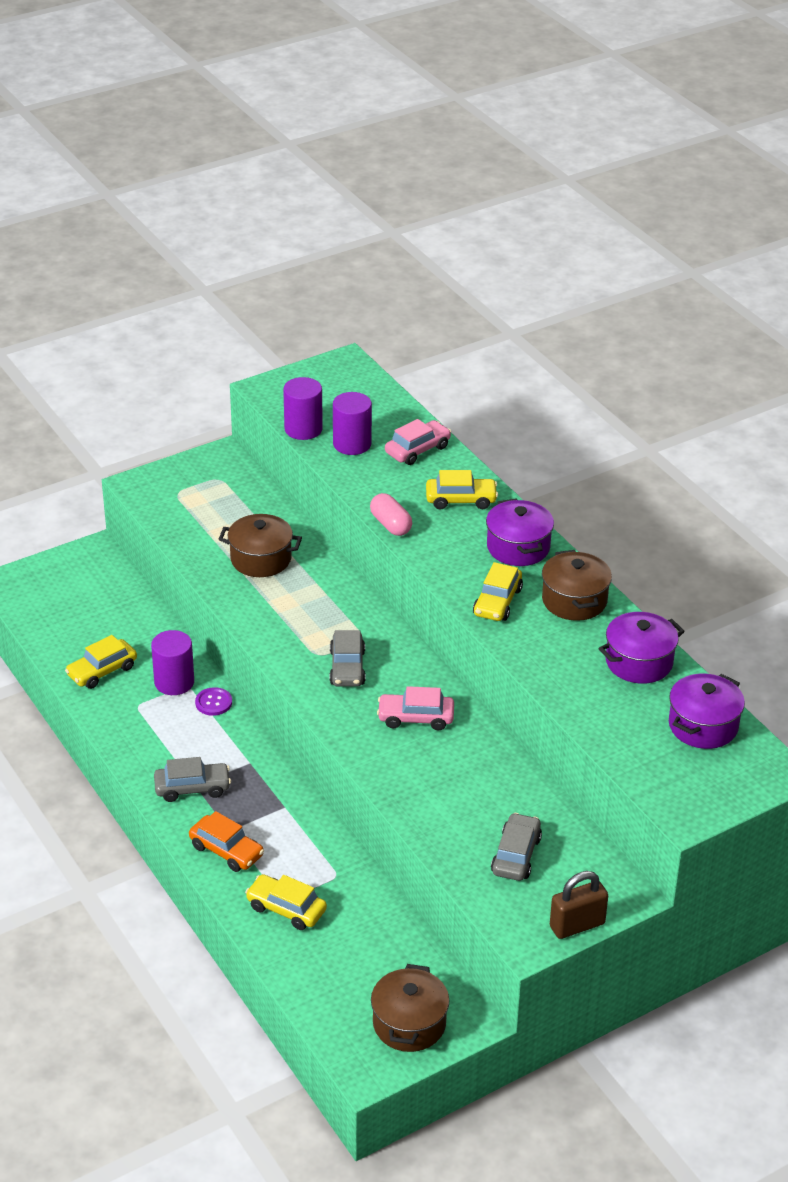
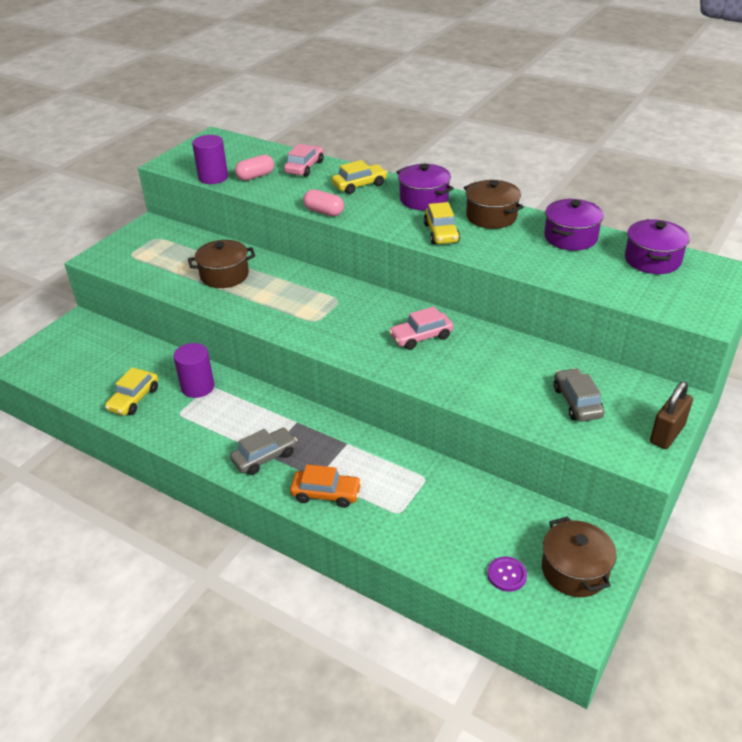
camera: 25 degrees left, 0 degrees up
purple button [195,687,232,716] -> purple button moved to [487,557,527,592]
yellow car [245,874,327,930] -> none
grey car [329,630,366,687] -> none
purple cylinder [333,392,372,455] -> pink capsule [235,155,274,181]

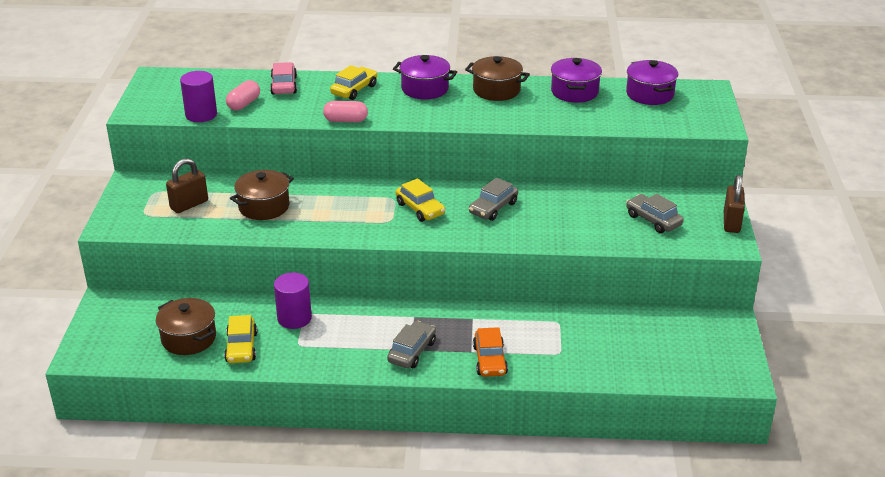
camera: 30 degrees left, 5 degrees down
orange car [290,464,362,508] -> orange car turned 105 degrees clockwise [473,327,508,377]
pink car [389,307,454,350] -> grey car [469,178,518,221]
yellow car [424,202,460,244] -> yellow car moved to [396,179,445,222]
purple button [487,557,527,592] -> none
brown pot [542,516,616,597] -> brown pot moved to [156,298,216,355]
none -> brown padlock [166,158,208,213]

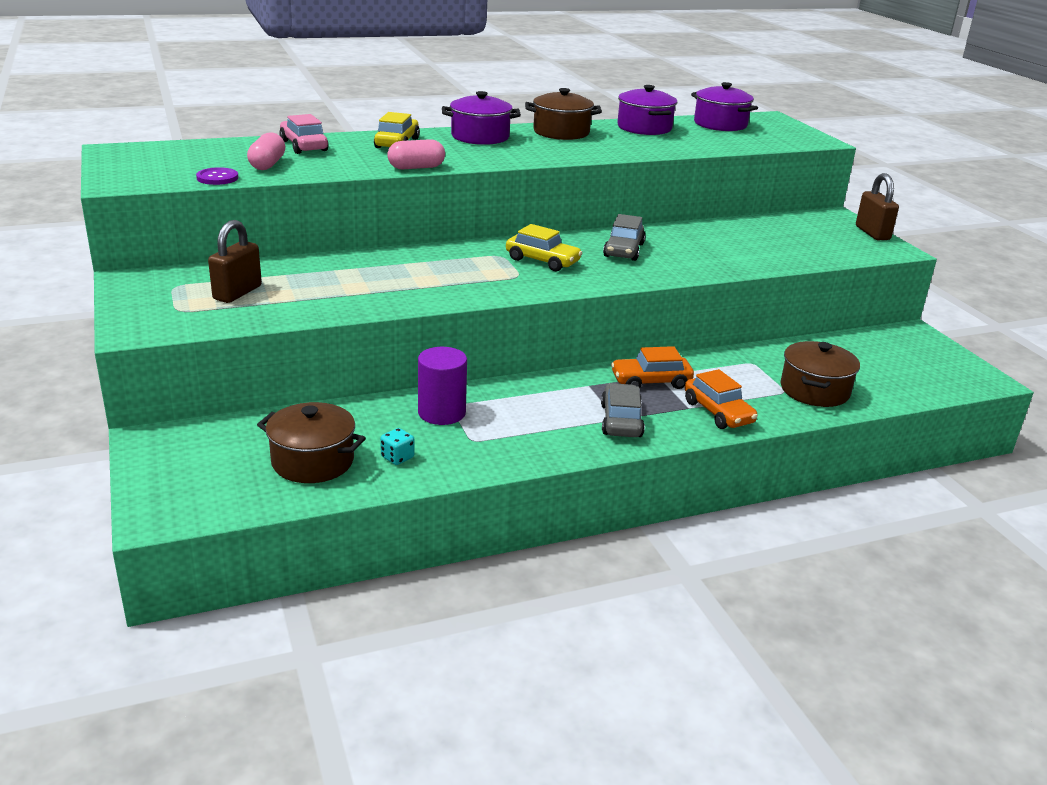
camera: 25 degrees left, 5 degrees down
purple cylinder [180,71,217,122] -> purple button [196,167,238,185]
yellow car [224,315,257,363] -> turquoise dice [380,428,415,465]
brown pot [230,170,294,220] -> brown pot moved to [780,341,860,407]
grey car [626,194,684,233] -> none
none -> orange car [611,346,694,389]

